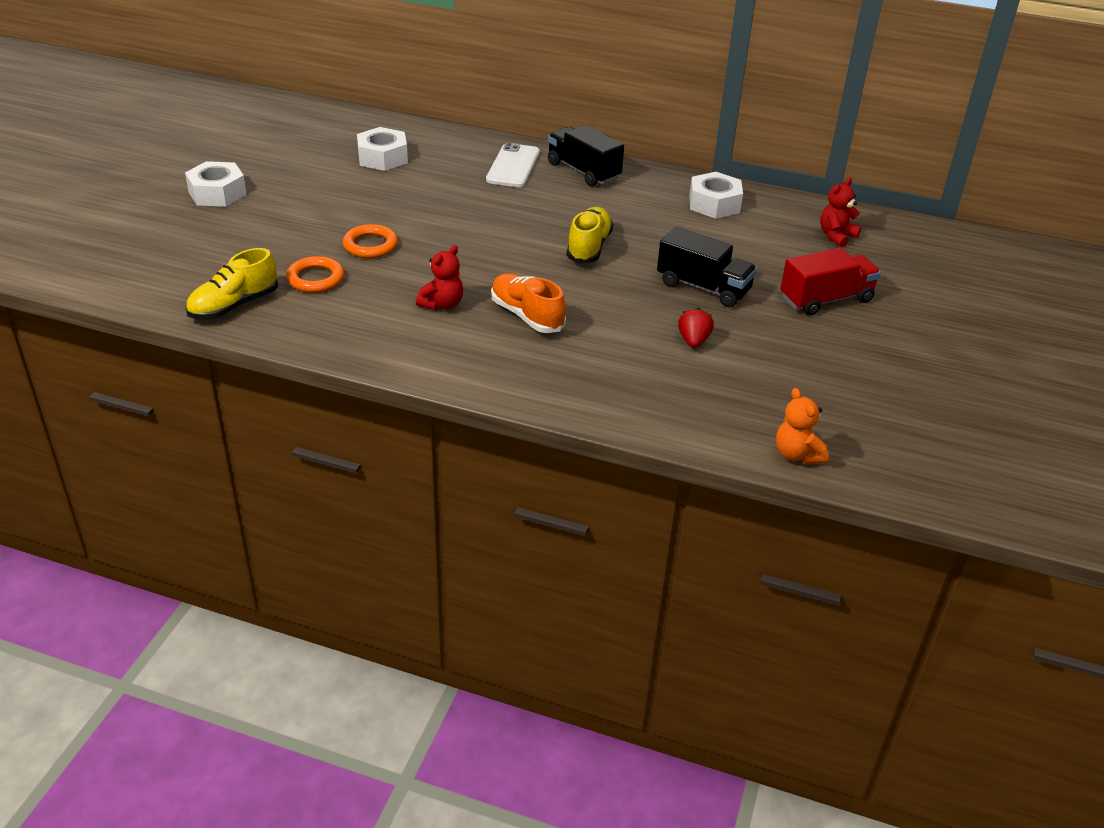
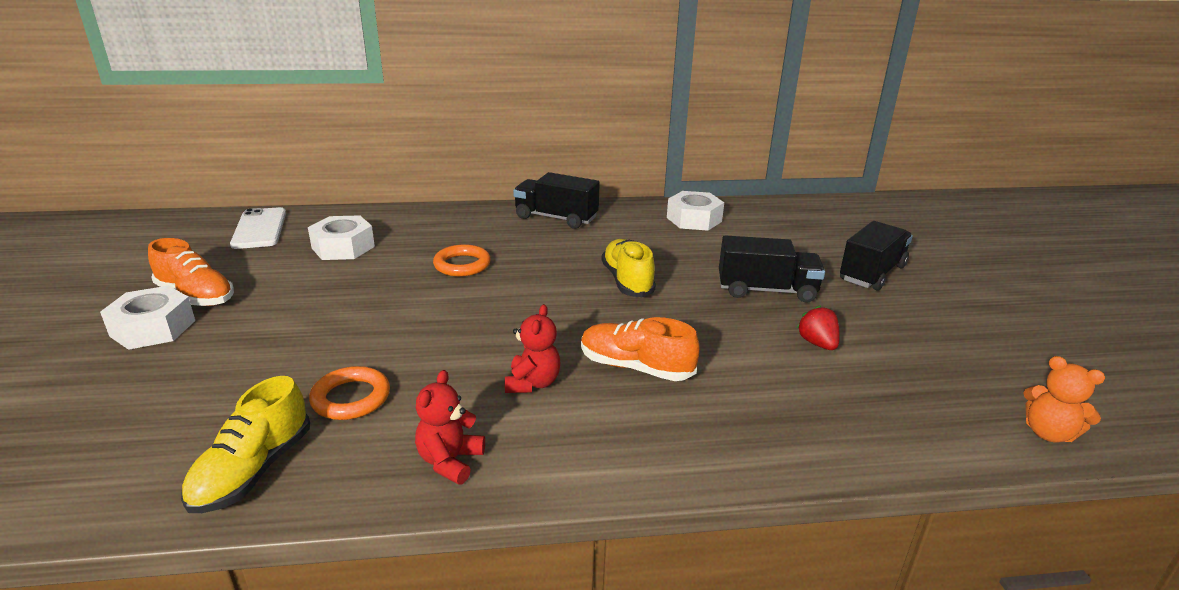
camera: 25 degrees left, 10 degrees down
orange ring [343,224,398,258] -> orange ring moved to [433,244,491,277]
white phone [486,143,540,187] -> white phone moved to [230,207,286,249]
red truck [780,248,881,316] -> black truck [840,221,913,291]
red teddy bear [820,178,861,247] -> red teddy bear moved to [415,370,485,485]
none -> orange shoe [148,238,234,306]

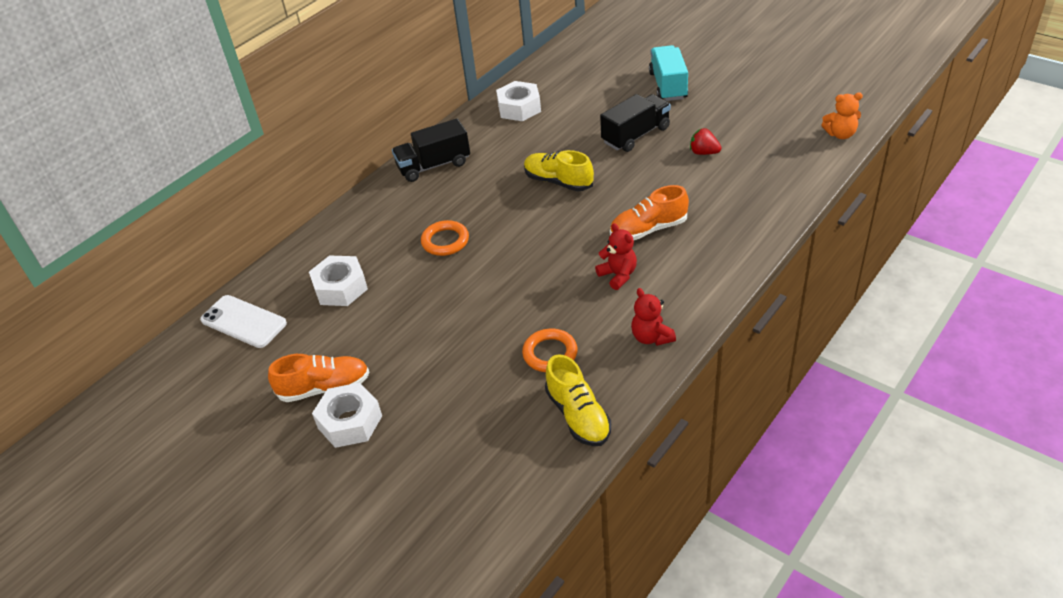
camera: 40 degrees left, 15 degrees up
black truck [840,221,913,291] -> turquoise truck [649,45,688,101]

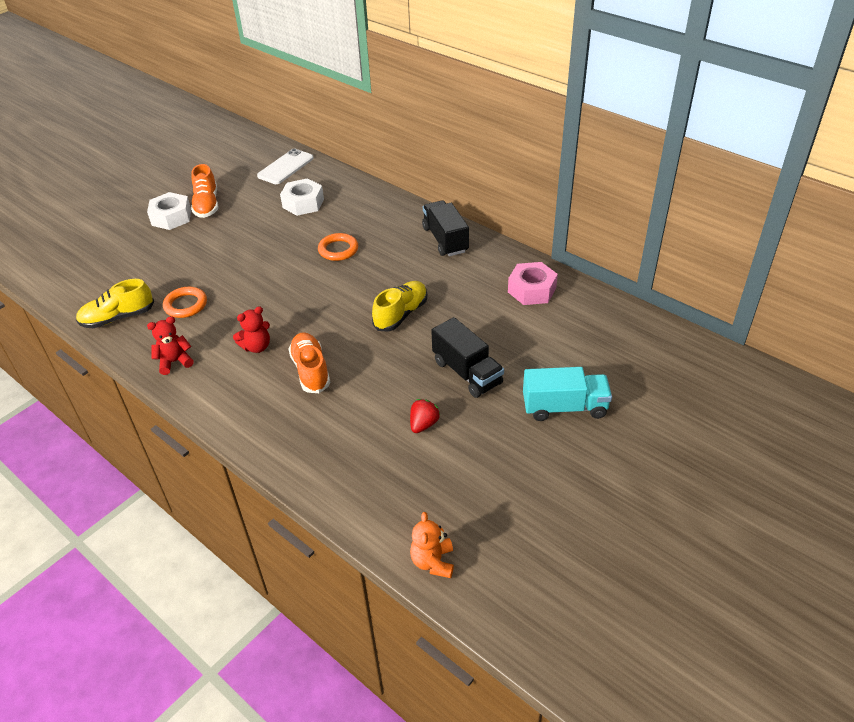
camera: 90 degrees right, 0 degrees up
white nut [496,81,541,121] -> pink nut [508,262,558,305]

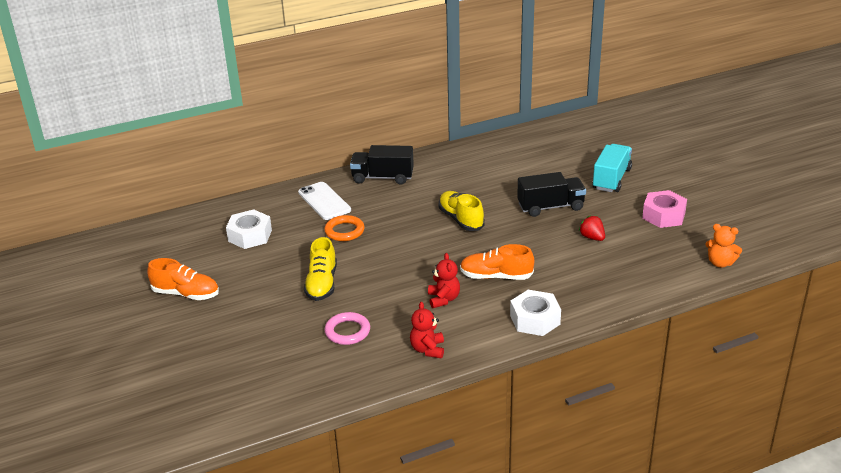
camera: 65 degrees left, 10 degrees down
yellow shoe [76,279,154,328] -> yellow shoe moved to [304,237,337,301]
white nut [147,192,191,230] -> white nut moved to [510,290,561,336]
orange ring [163,287,207,318] -> pink ring [324,312,370,345]
white phone [257,149,314,184] -> white phone moved to [298,182,351,220]
pink nut [508,262,558,305] -> pink nut moved to [642,190,687,228]

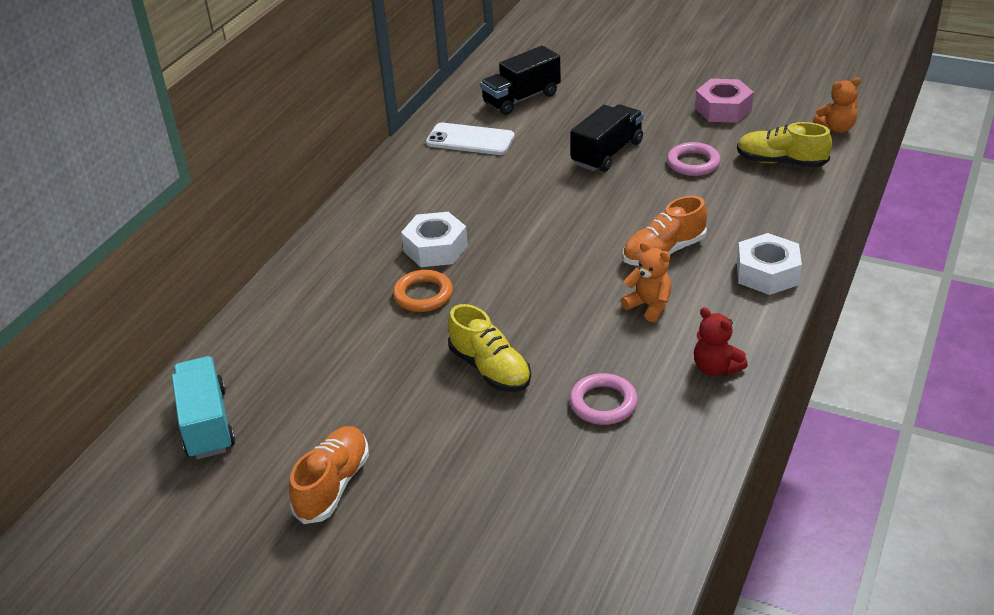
camera: 40 degrees left, 5 degrees up
orange shoe [147,258,219,300] -> orange shoe turned 45 degrees counterclockwise [289,426,369,524]
white nut [226,209,272,249] -> white nut moved to [401,212,468,267]
white phone [298,182,351,220] -> white phone moved to [426,123,515,155]
black truck [350,145,414,185] -> black truck moved to [480,46,561,115]
red teddy bear [428,253,460,308] -> orange teddy bear [621,242,672,322]
yellow shoe [439,191,485,231] -> yellow shoe moved to [737,122,832,167]
red strawberry [579,215,605,241] -> pink ring [667,142,721,176]
turquoise truck [592,144,632,192] -> turquoise truck moved to [172,356,235,459]

